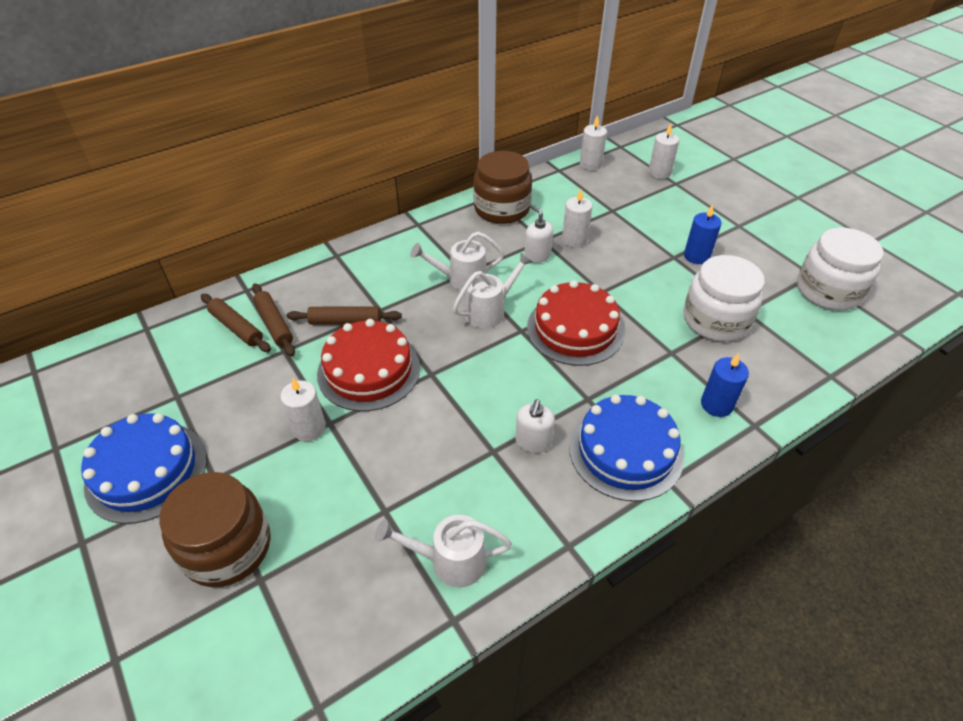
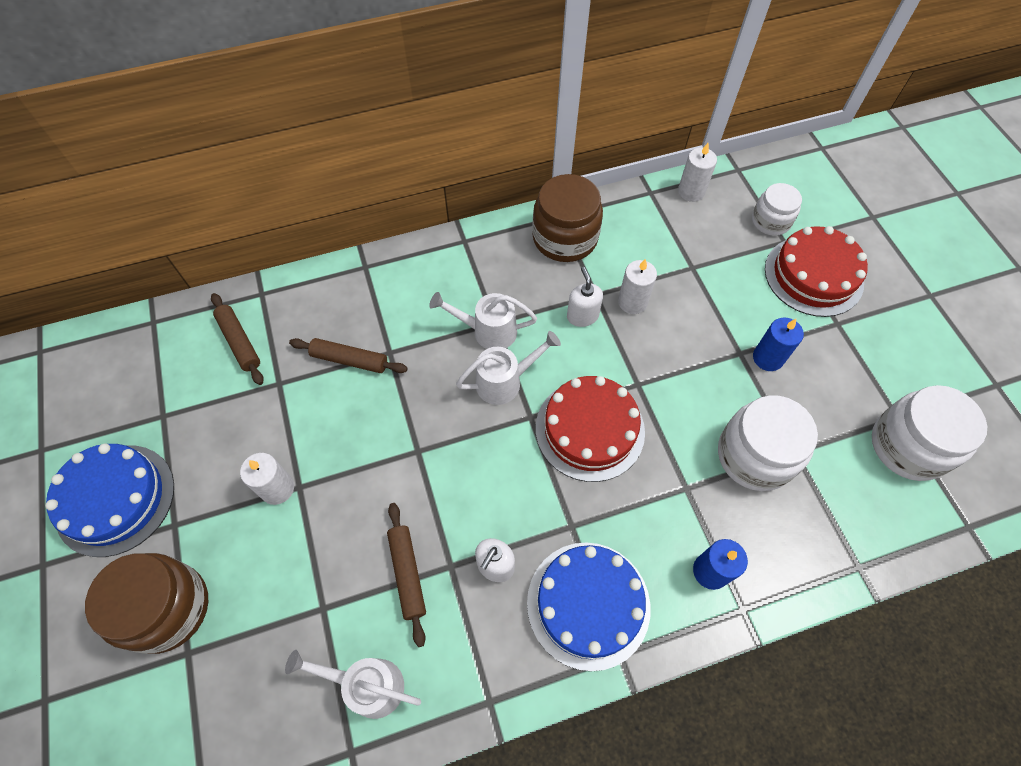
camera: 15 degrees right, 15 degrees up
brown rolling pin [252,283,295,357] -> brown rolling pin moved to [387,503,426,647]
red cake [317,319,420,411] -> red cake moved to [765,226,868,317]
white candle [648,124,679,179] -> white jar [752,183,802,236]

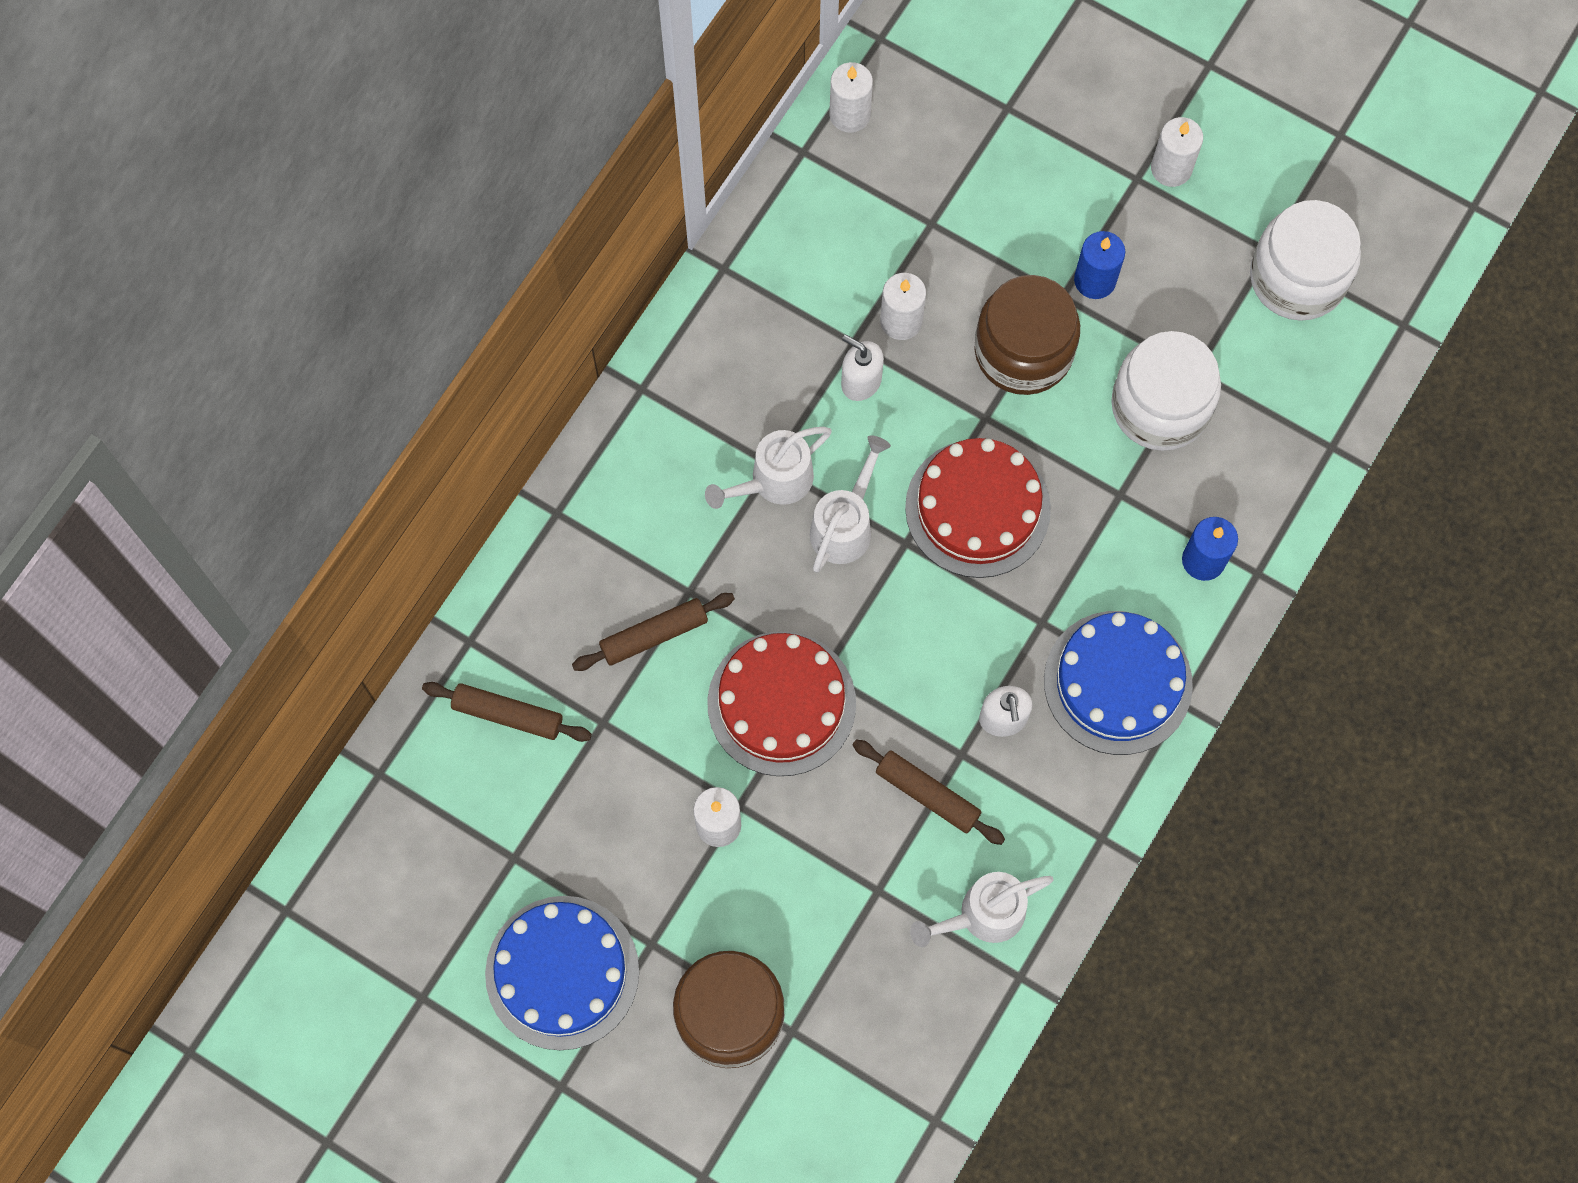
camera: 40 degrees left, 10 degrees up
brown jar [532,174,603,262] -> brown jar moved to [974,275,1080,395]
white jar [752,183,802,236] -> none
red cake [765,226,868,317] -> red cake moved to [707,631,856,776]
none -> white candle [1151,117,1203,187]

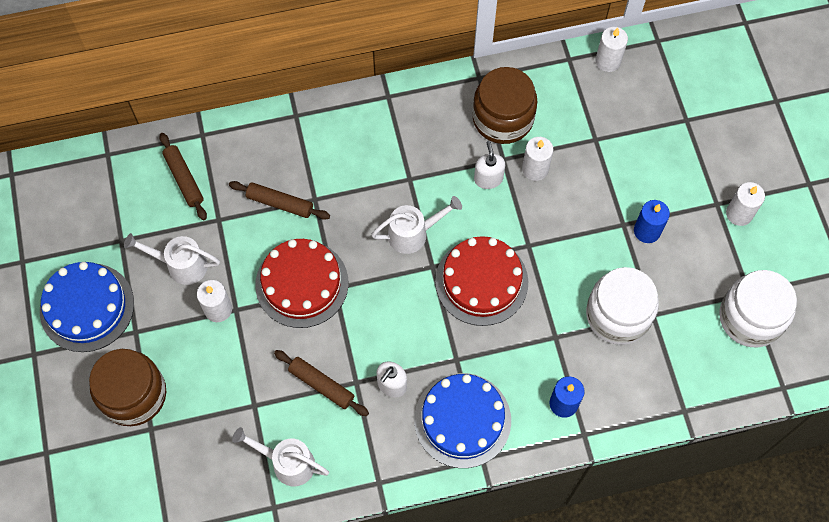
camera: 45 degrees right, 5 degrees down
white watering can [705,427,832,509] -> white watering can moved to [124,233,220,285]
brown rolling pin [853,739,1005,845] -> brown rolling pin turned 45 degrees counterclockwise [274,350,369,416]
brown jar [974,275,1080,395] -> brown jar moved to [473,67,537,144]

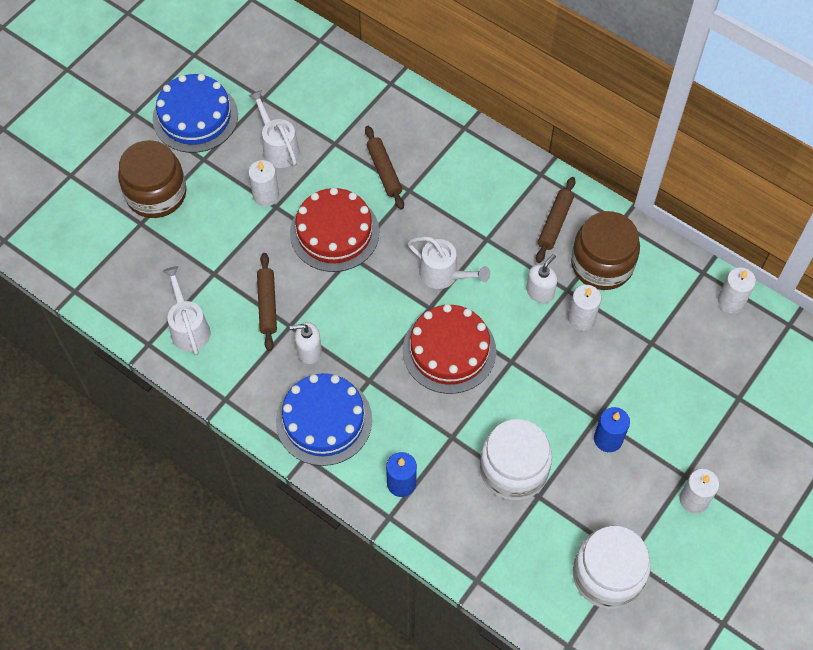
camera: 50 degrees right, 5 degrees down
brown rolling pin [159,133,207,220] -> brown rolling pin moved to [536,177,576,263]

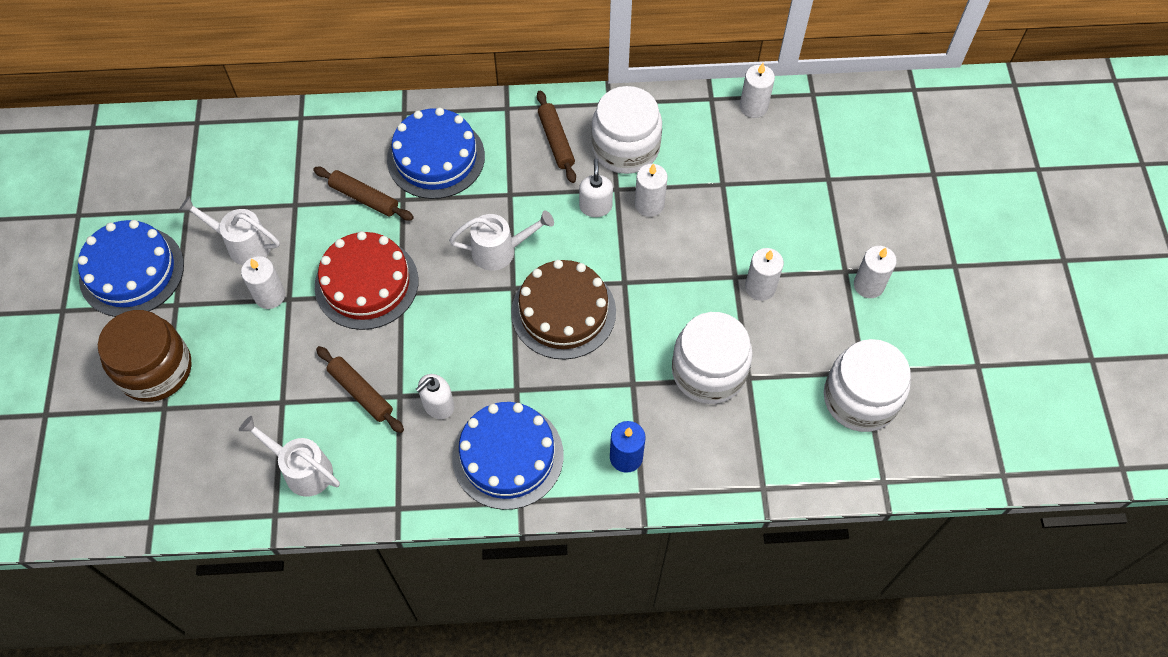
camera: 40 degrees left, 0 degrees up
red cake [403,304,496,394] -> brown cake [511,260,616,360]
brown jar [571,211,640,290] -> white jar [591,86,662,174]
blue candle [594,407,630,452] -> white candle [745,248,784,301]
none -> blue cake [387,107,485,199]

